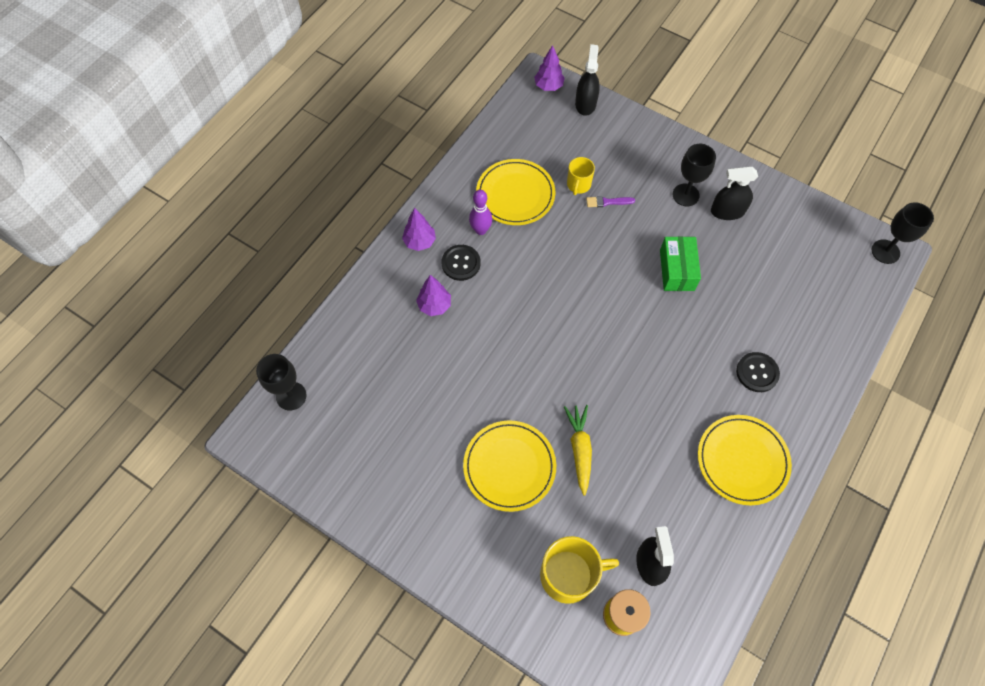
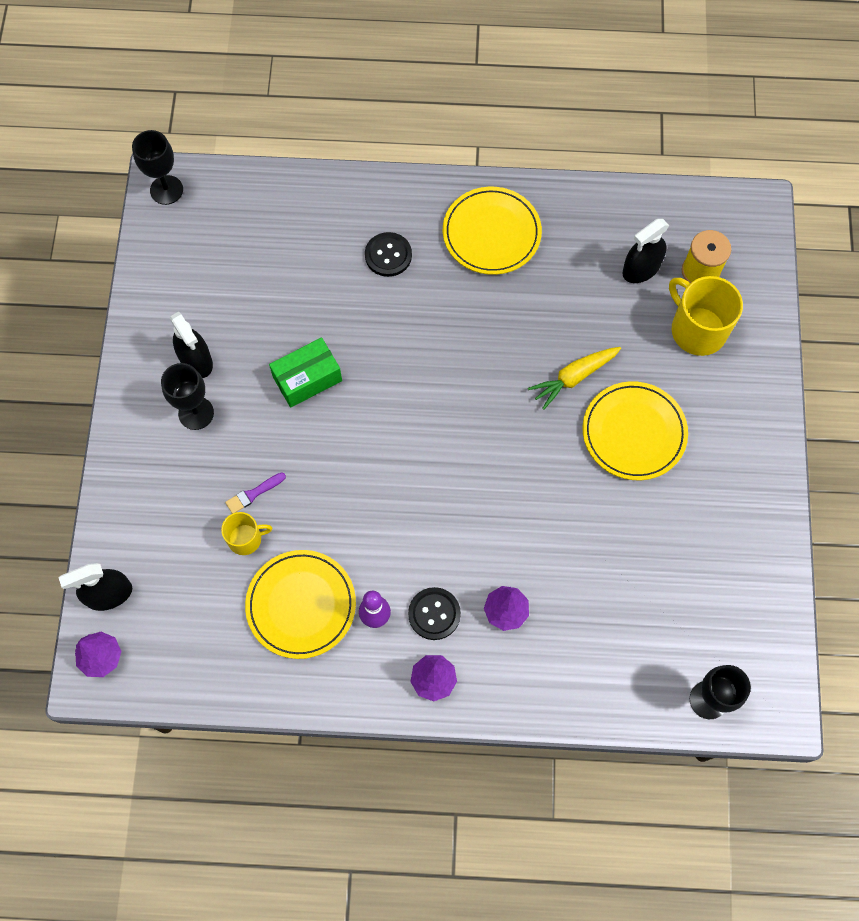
camera: 120 degrees left, 5 degrees up
purple brush [586,196,635,207] -> purple brush turned 90 degrees clockwise [225,472,286,514]

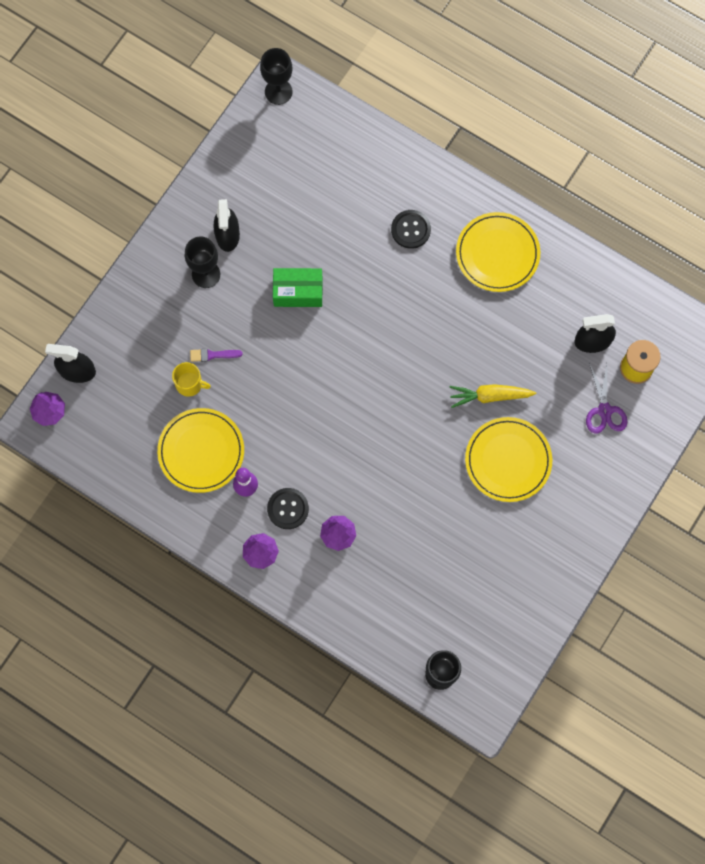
camera: 30 degrees right, 5 degrees up
yellow mug [669,276,743,356] -> purple scissors [586,363,627,434]

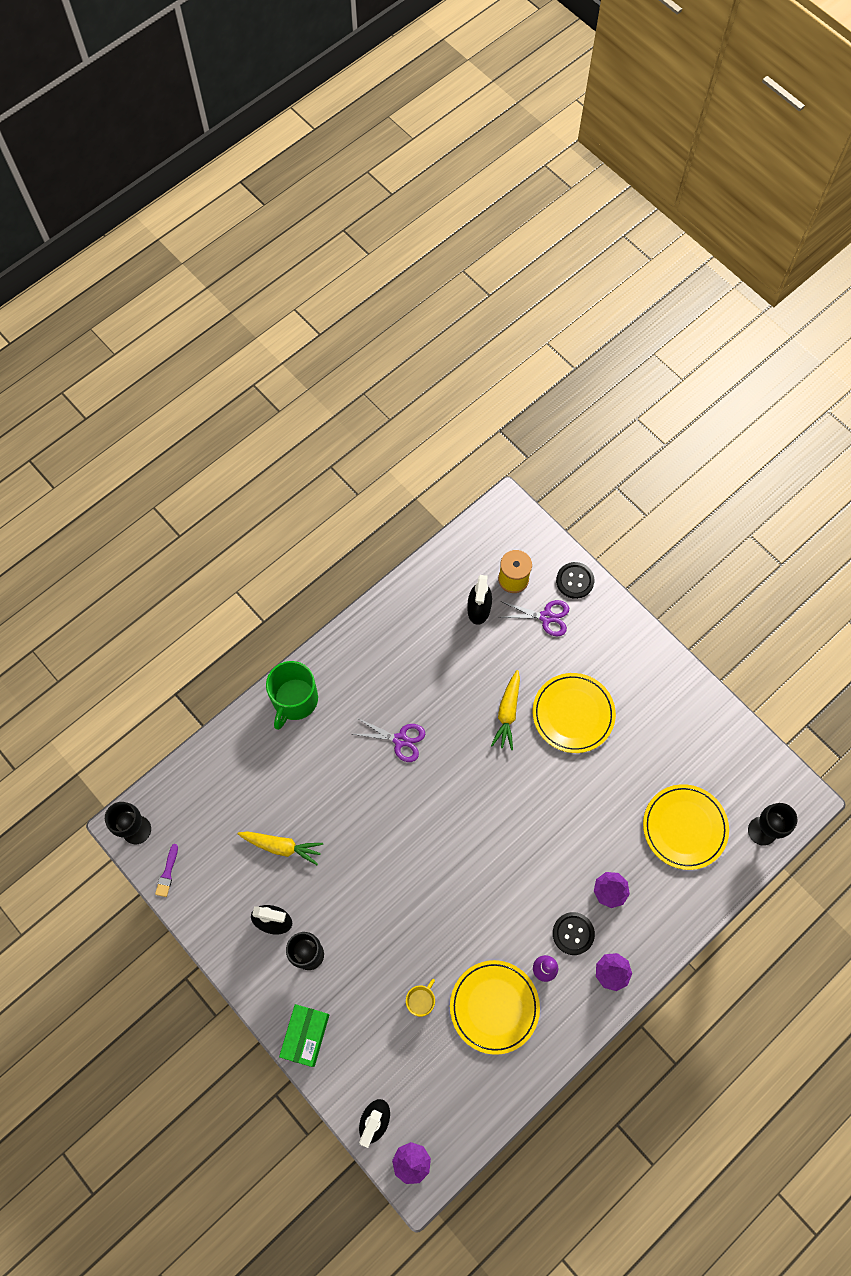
camera: 75 degrees left, 5 degrees down
purple brush [190,349,243,362] -> purple brush moved to [155,844,178,897]
green box [273,268,323,307] -> green box moved to [279,1004,329,1067]
black button [391,210,431,249] -> black button moved to [556,562,594,599]
yellow plate [456,212,540,292] -> yellow plate moved to [643,784,729,870]
none -> yellow carrot [238,831,323,865]
none -> green mug [266,661,318,730]
none -> purple scissors [353,718,425,762]

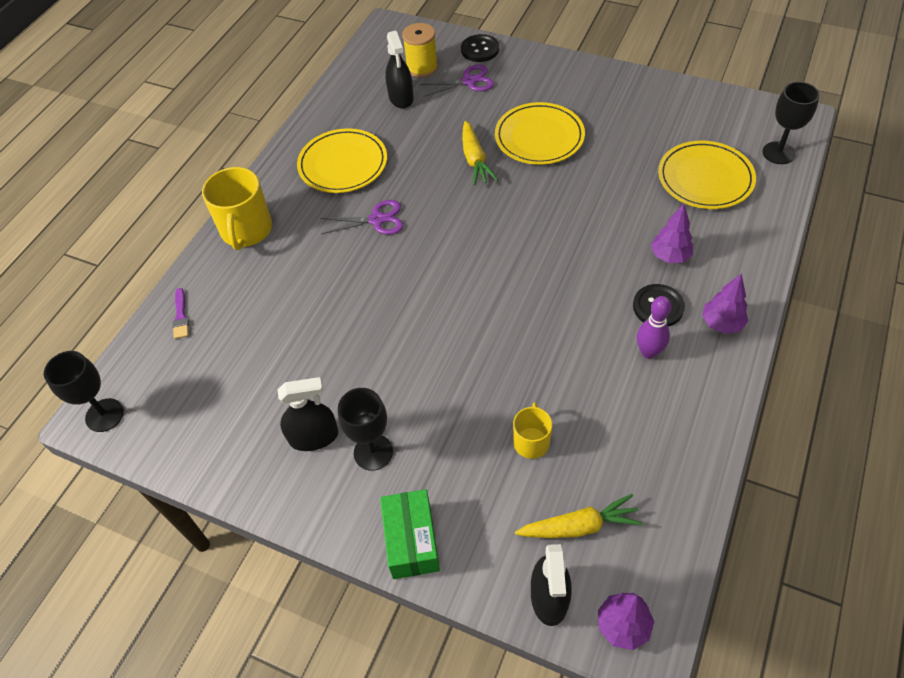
camera: 20 degrees left, 15 degrees down
purple brush [155,844,178,897] -> purple brush moved to [172,288,189,339]
yellow carrot [238,831,323,865] -> yellow carrot moved to [515,494,643,538]
green mug [266,661,318,730] -> yellow mug [202,167,272,250]
yellow plate [450,960,540,1055] -> yellow plate moved to [297,128,387,193]

